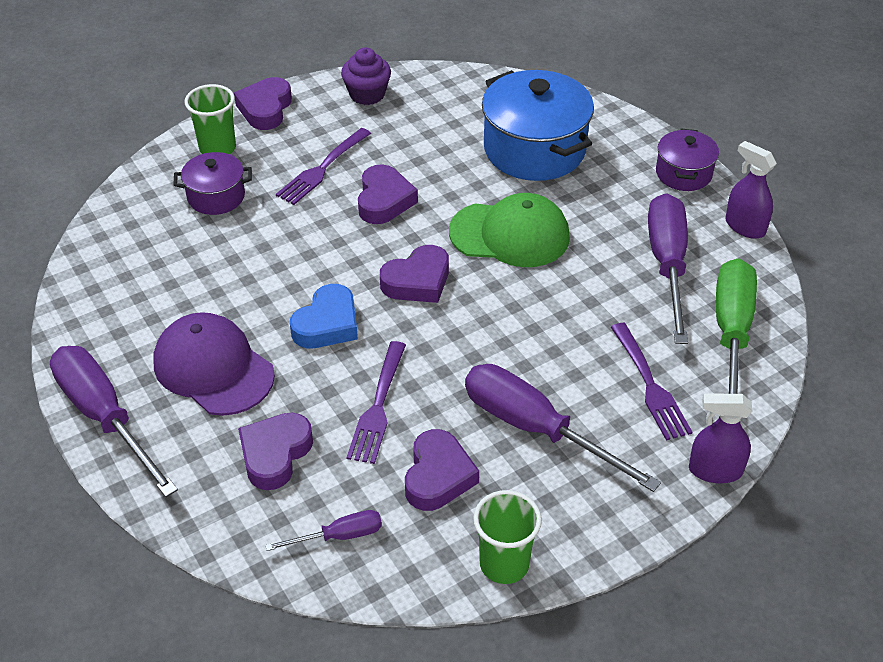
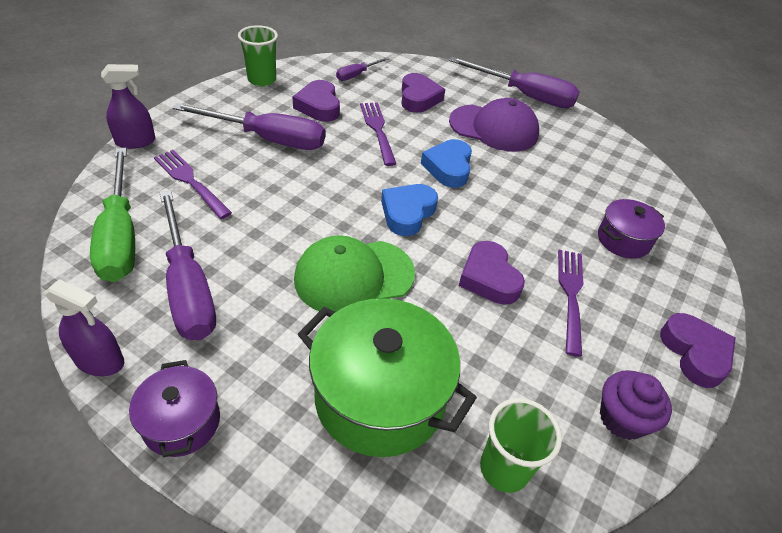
camera: 150 degrees right, 0 degrees up
green cup [185,84,236,154] -> green cup moved to [480,398,562,493]
purple heart [380,245,449,303] -> blue heart [381,184,438,236]
blue pot [482,70,594,181] -> green pot [298,298,477,457]

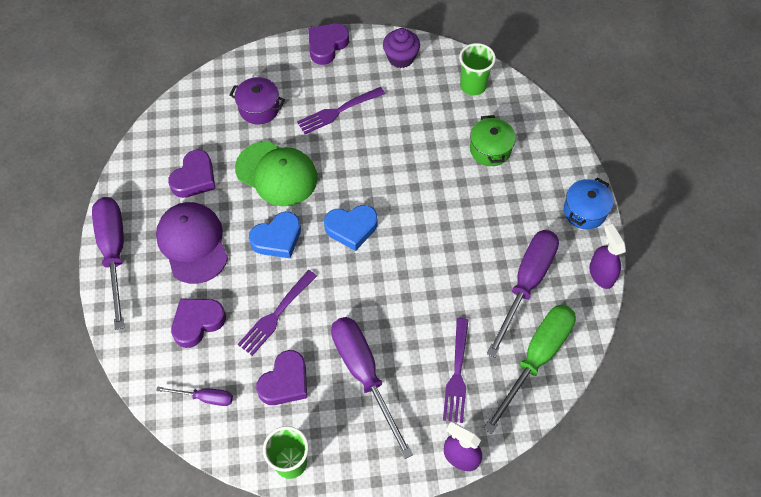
camera: 125 degrees left, 15 degrees up
purple pot [129,360,220,457] -> blue pot [564,178,613,230]
green cap [294,235,415,312] -> green cap moved to [235,141,318,206]
green pot [298,298,477,457] -> green pot [470,115,516,166], size x0.54
purple heart [459,241,525,305] -> purple heart moved to [168,150,215,198]

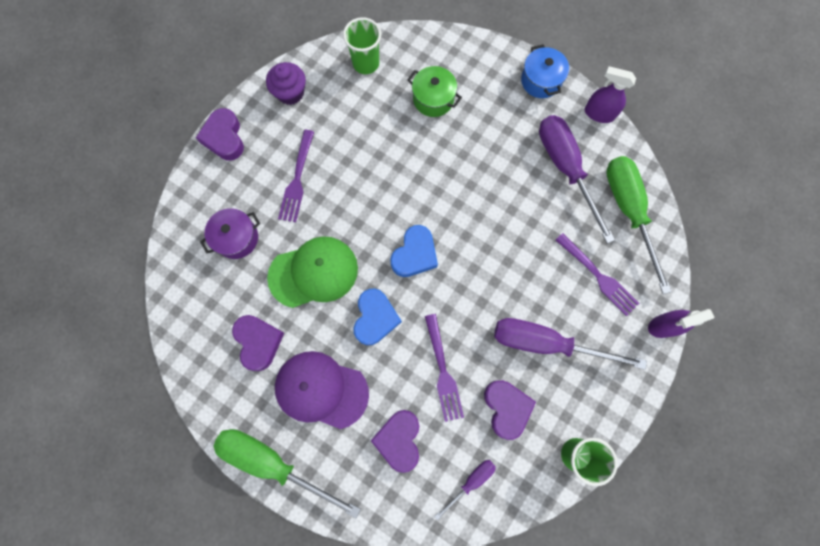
camera: 50 degrees left, 15 degrees up
purple screwdriver [92,197,125,330] -> green screwdriver [213,429,361,518]

